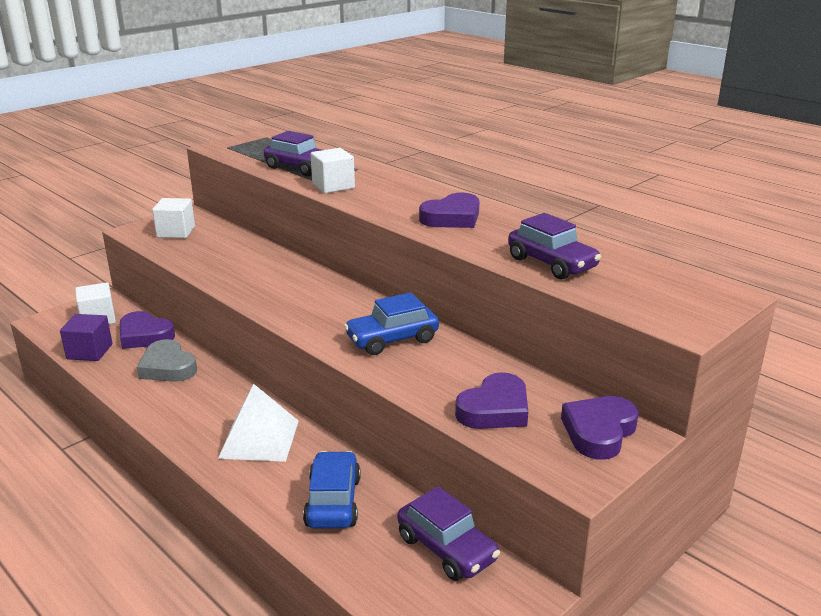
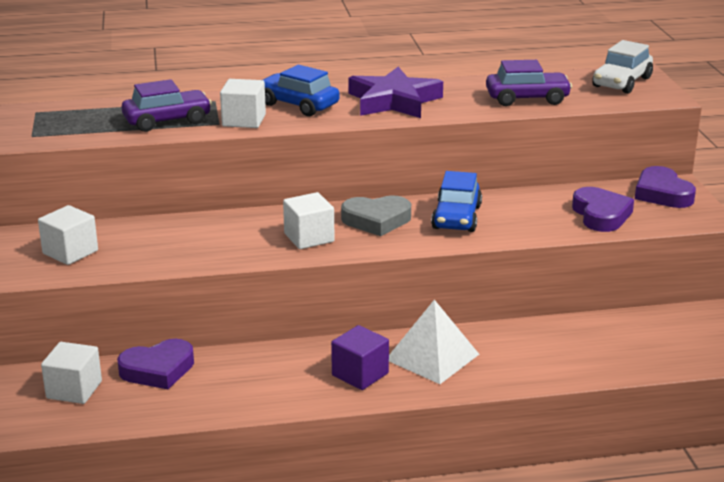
camera: 55 degrees left, 0 degrees up
purple cube [60,314,112,361] -> purple cube moved to [331,325,389,390]
grey heart [137,339,197,382] -> grey heart moved to [341,195,411,236]
blue car [303,451,361,529] -> blue car moved to [263,65,340,116]
purple car [397,486,500,581] -> none
purple heart [419,193,480,228] -> purple star [348,67,443,118]
none -> white cube [283,192,334,249]
none -> white car [592,40,653,94]

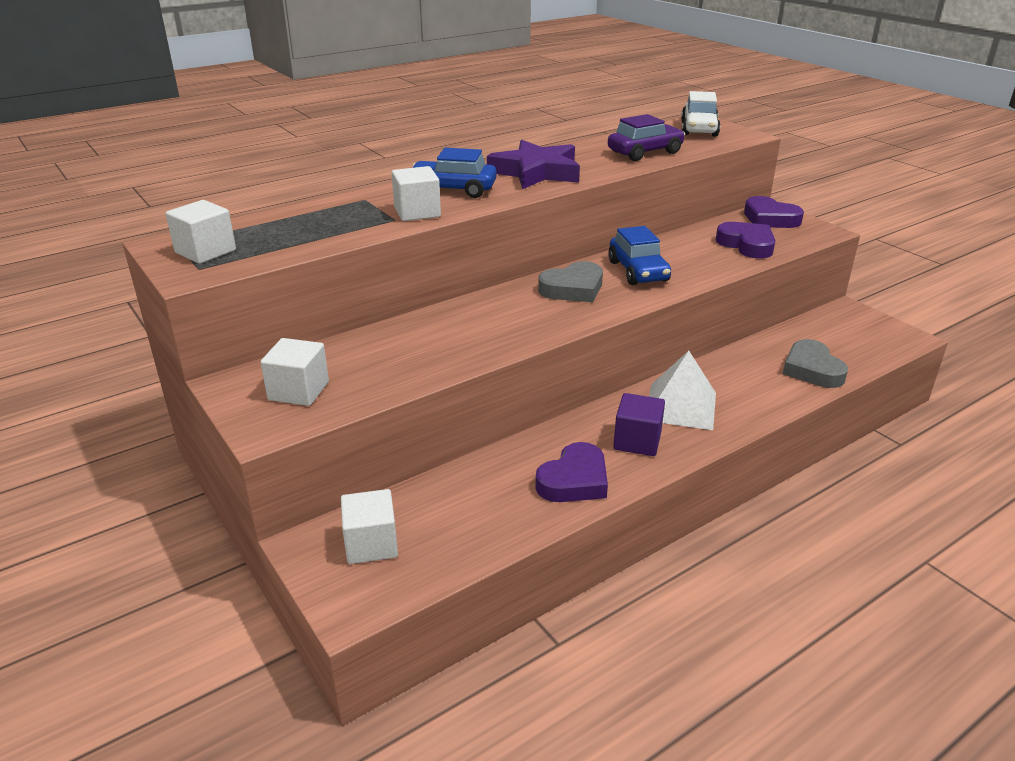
camera: 25 degrees left, 5 degrees up
purple heart [117,339,194,389] -> purple heart moved to [535,442,608,502]
purple car [122,79,212,132] -> none
white cube [283,192,334,249] -> white cube moved to [166,200,236,264]
none -> grey heart [783,339,848,388]

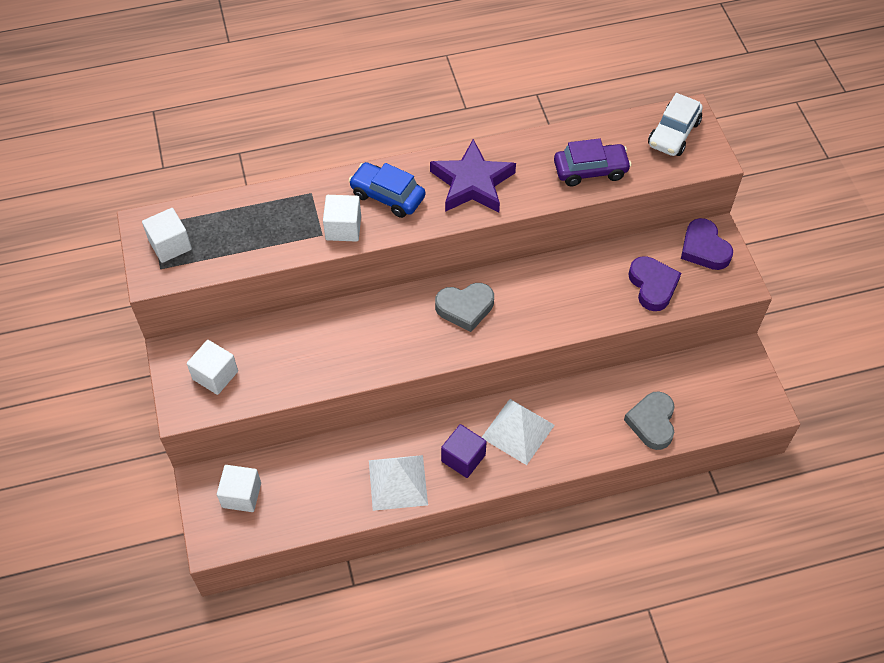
camera: 20 degrees right, 25 degrees up
purple heart [535,442,608,502] -> white pyramid [369,455,428,511]
blue car [608,226,671,285] -> none

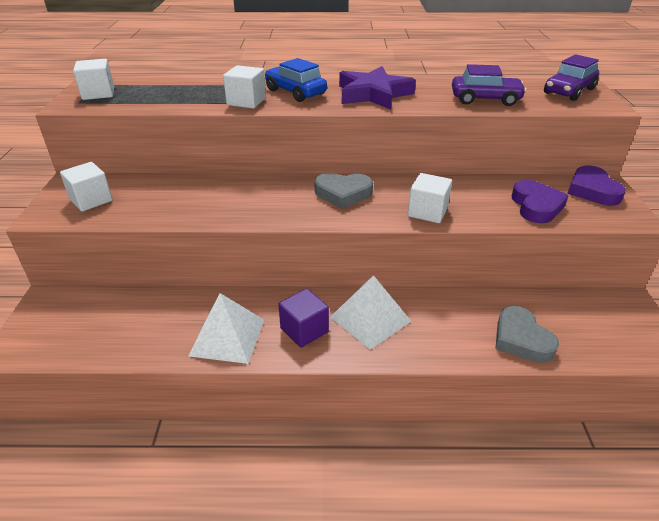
camera: 15 degrees right, 20 degrees down
white cube [217,465,261,512] -> white cube moved to [408,173,452,223]
grey heart [624,391,675,450] -> grey heart turned 45 degrees counterclockwise [495,306,559,363]
white car [648,93,703,156] -> purple car [544,54,599,101]

